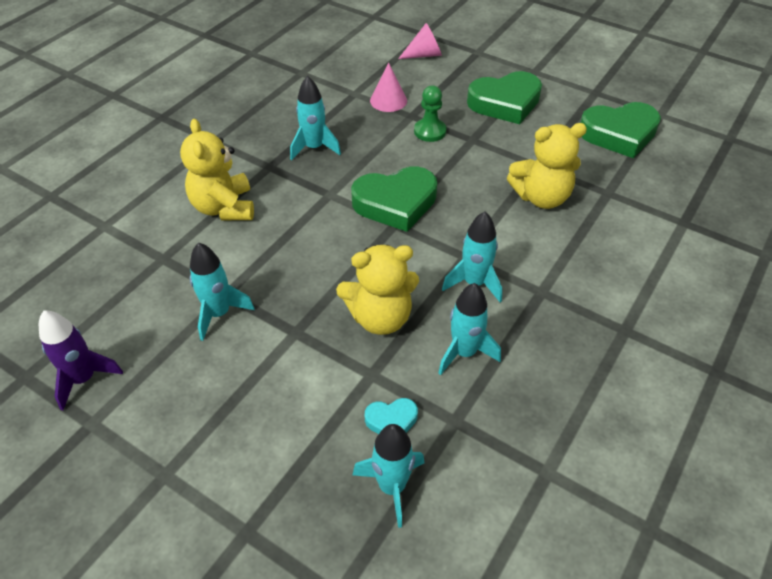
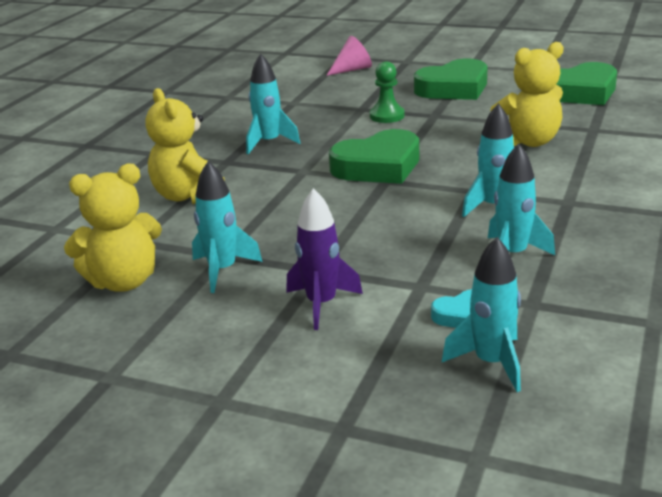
camera: 10 degrees left, 20 degrees down
purple rocket [39,310,123,411] -> purple rocket moved to [286,188,363,330]
yellow teddy bear [336,245,419,335] -> yellow teddy bear moved to [64,164,162,292]
pink cone [370,63,407,112] -> none

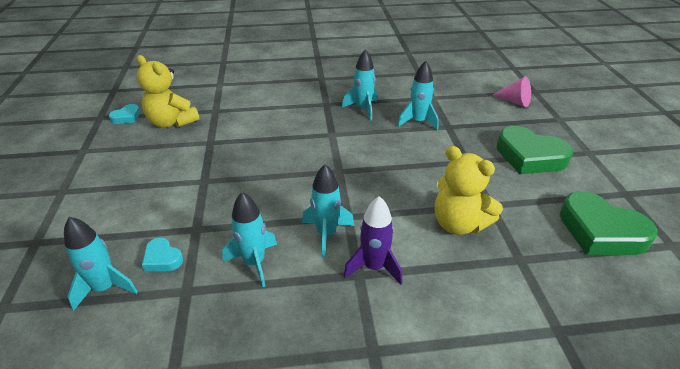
camera: 60 degrees right, 10 degrees up
yellow teddy bear [145,88,225,204] -> none
turquoise rocket [192,161,262,293] -> turquoise rocket moved to [397,61,439,131]
purple rocket [286,188,363,330] -> purple rocket moved to [344,196,402,284]
green heart [329,129,419,184] -> none
green pawn [370,61,405,123] -> none
none -> turquoise heart [109,104,140,124]

